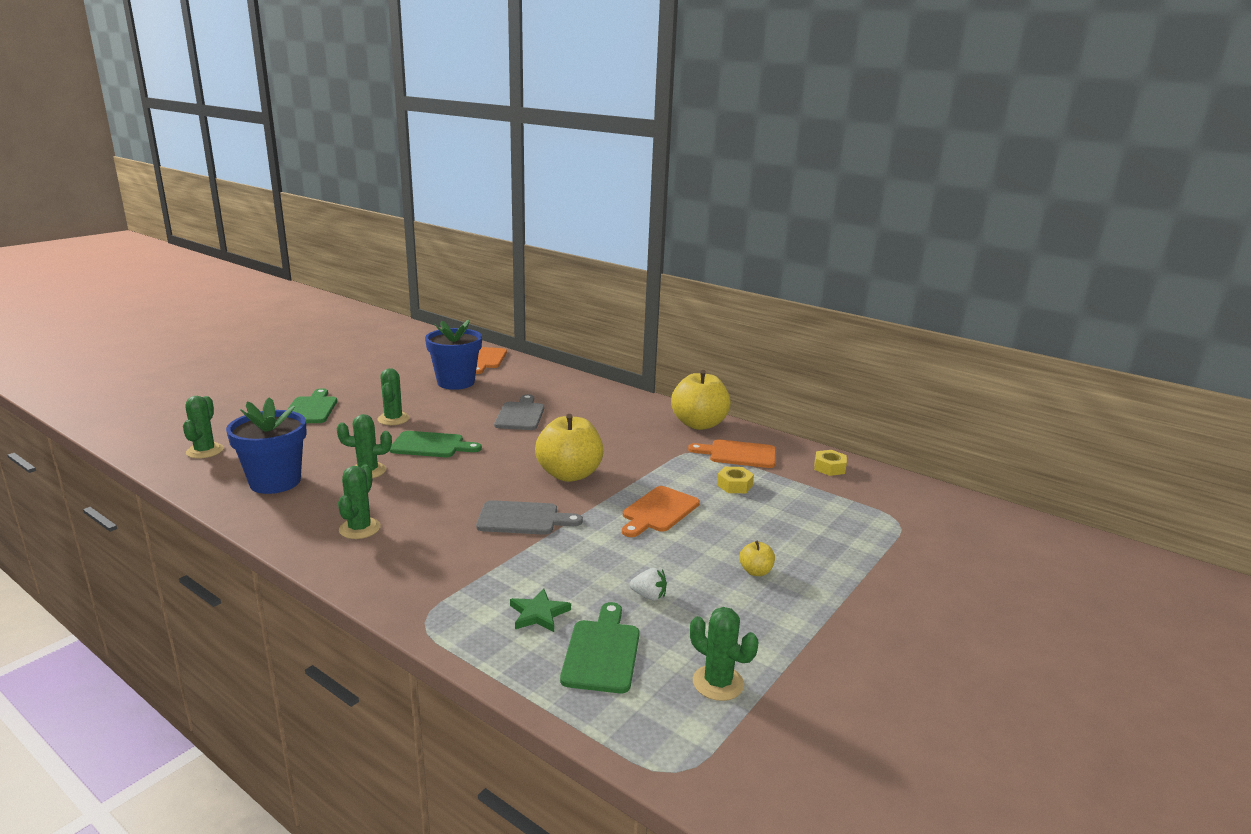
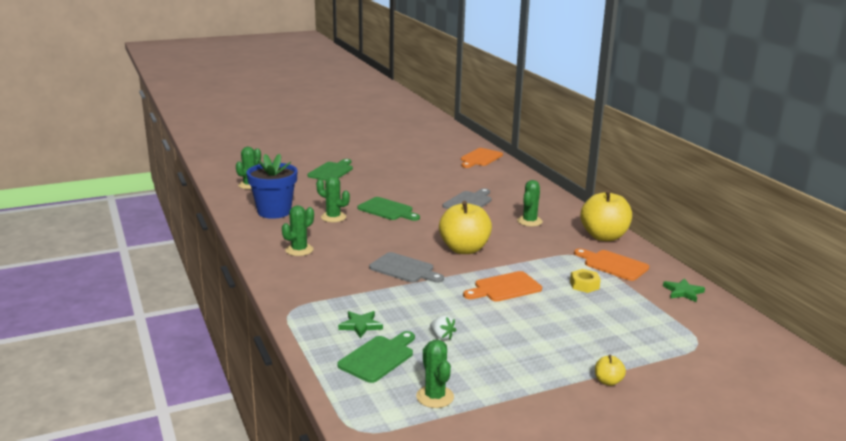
camera: 30 degrees right, 0 degrees up
green cactus [377,368,409,425] -> green cactus moved to [517,180,543,227]
blue flower pot [425,320,482,390] -> none
yellow apple [739,541,775,576] -> yellow apple moved to [595,355,626,386]
yellow nut [814,450,847,476] -> green star [663,278,705,302]

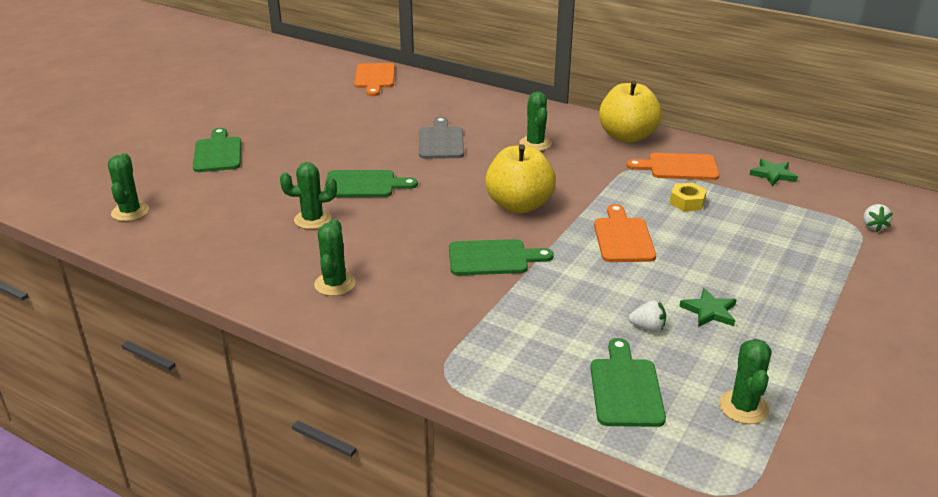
camera: 35 degrees left, 10 degrees up
blue flower pot [247,153,297,219] -> none
green star [338,311,383,338] -> green star moved to [679,288,737,327]
grey cutting board [369,252,444,283] -> green cutting board [449,239,554,275]
green cactus [416,340,454,408] -> green cactus turned 60 degrees clockwise [719,339,771,424]
orange cutting board [463,271,542,302] -> orange cutting board turned 150 degrees clockwise [594,204,656,262]
yellow apple [595,355,626,386] -> none
none -> white strawberry [863,204,893,232]

